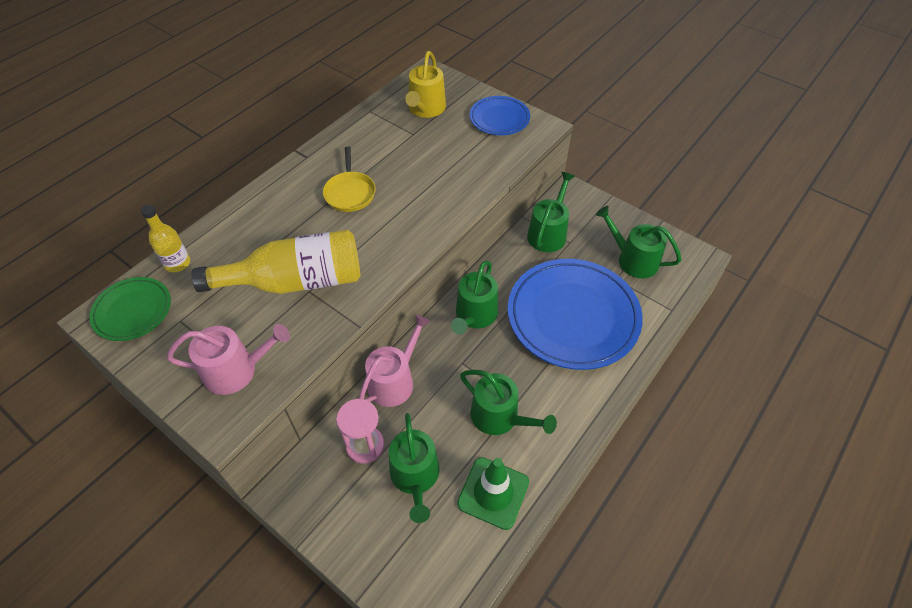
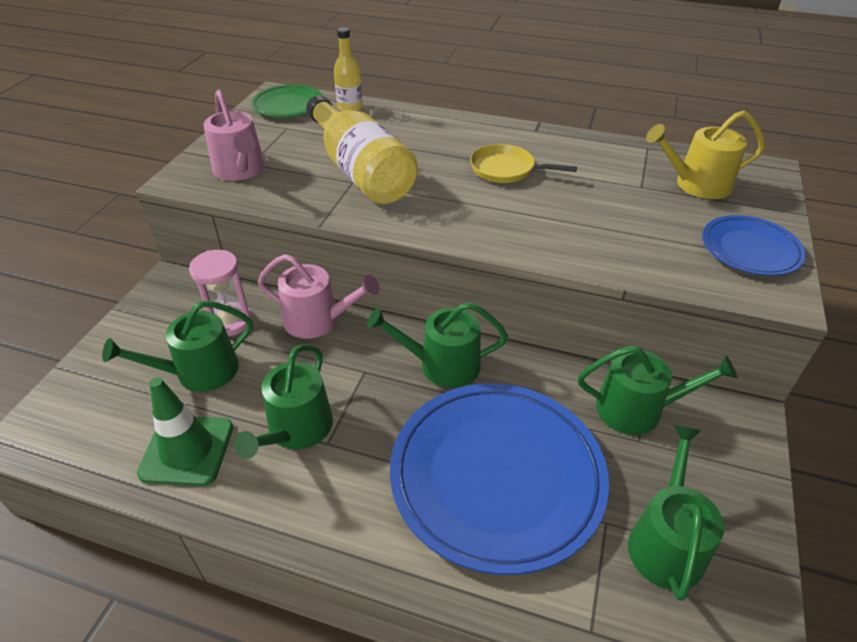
camera: 70 degrees right, 10 degrees down
yellow pan [323,146,376,212] -> yellow pan turned 45 degrees clockwise [470,144,577,183]

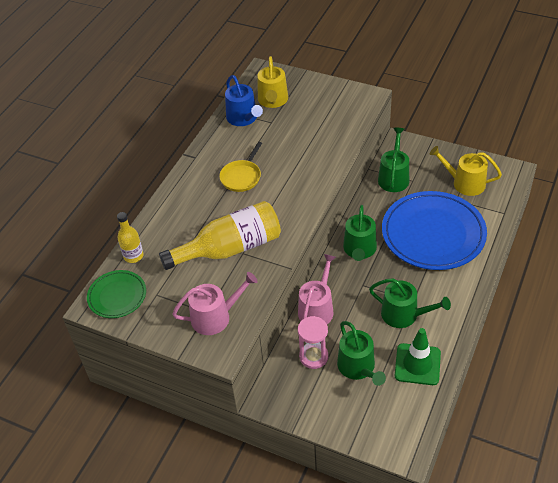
camera: 80 degrees left, 5 degrees up
green watering can [628,425,724,601] -> yellow watering can [429,146,502,196]
blue plate [702,215,806,276] -> none
none -> blue watering can [225,75,263,126]

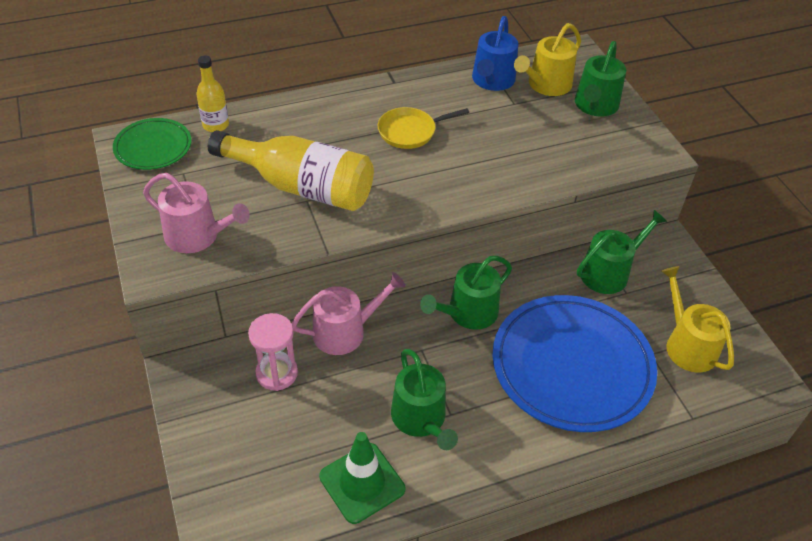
camera: 40 degrees right, 0 degrees up
green watering can [337,321,386,386] -> green watering can moved to [575,41,626,117]

